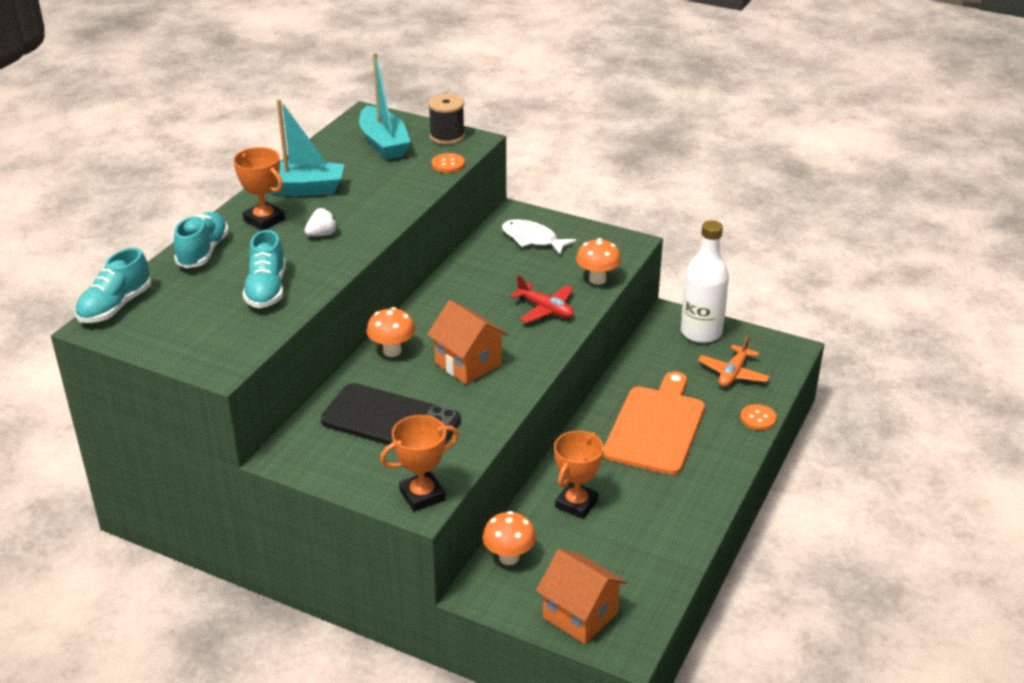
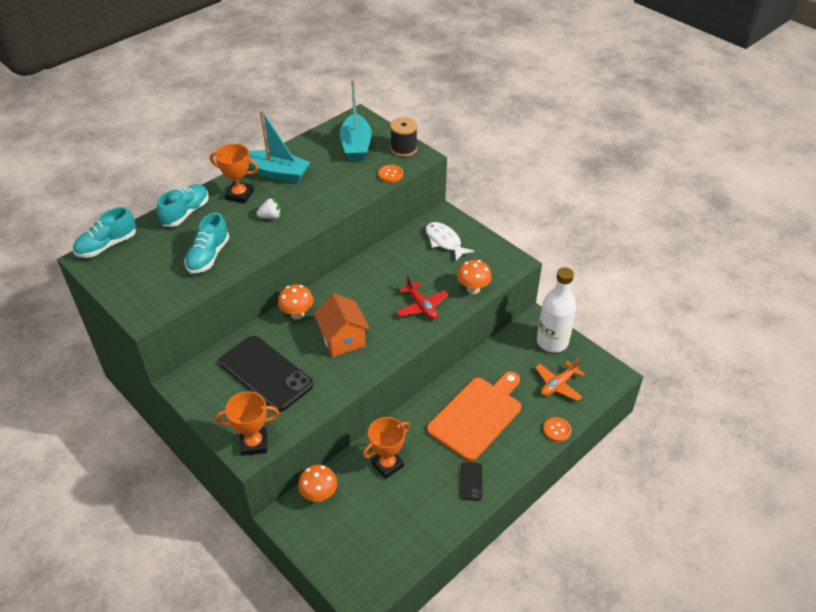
camera: 20 degrees right, 10 degrees up
orange trophy [233,147,285,230] -> orange trophy turned 45 degrees counterclockwise [210,144,258,204]
orange house [536,549,627,644] -> none
none -> black phone [460,462,482,501]

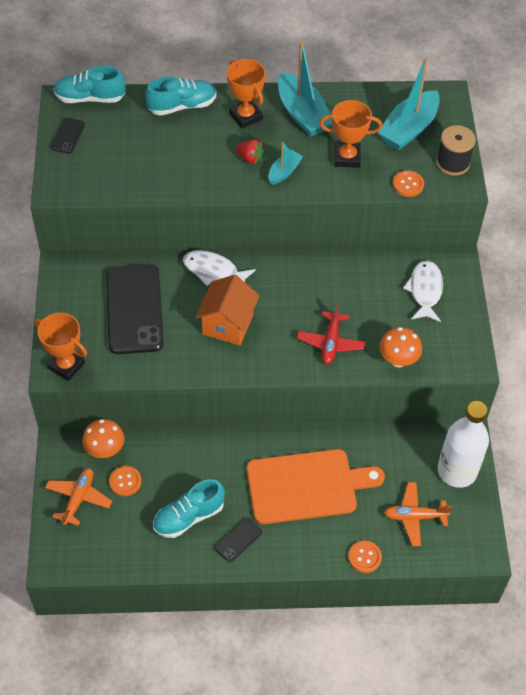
camera: 40 degrees right, 10 degrees up
turquoise shoe [185,213,229,273] -> turquoise shoe moved to [153,479,225,538]
white strawberry [257,198,281,219] -> red strawberry [236,139,264,164]
orange mushroom [278,284,314,320] -> white fish [183,250,256,286]
orange trophy [363,417,410,479] -> orange trophy moved to [320,100,382,168]
none -> orange plane [45,468,112,526]
none -> black phone [50,118,85,154]
none -> orange button [109,466,141,496]
none -> turquoise boat [268,142,303,185]

